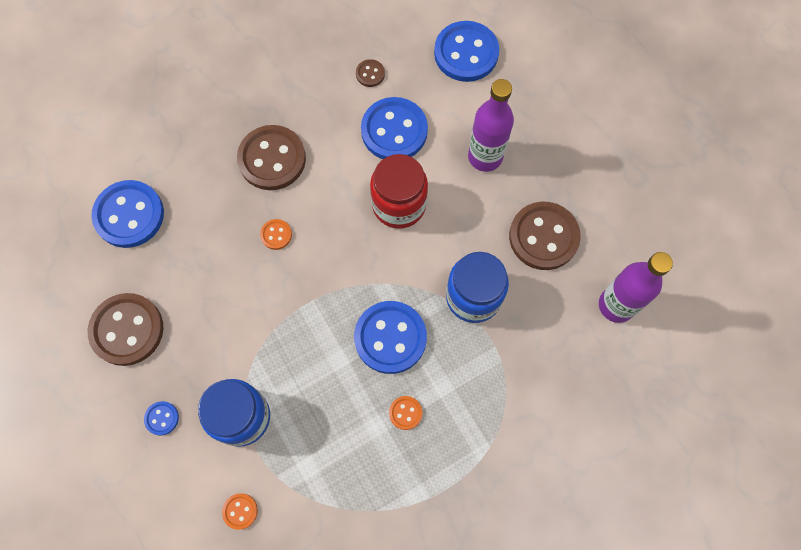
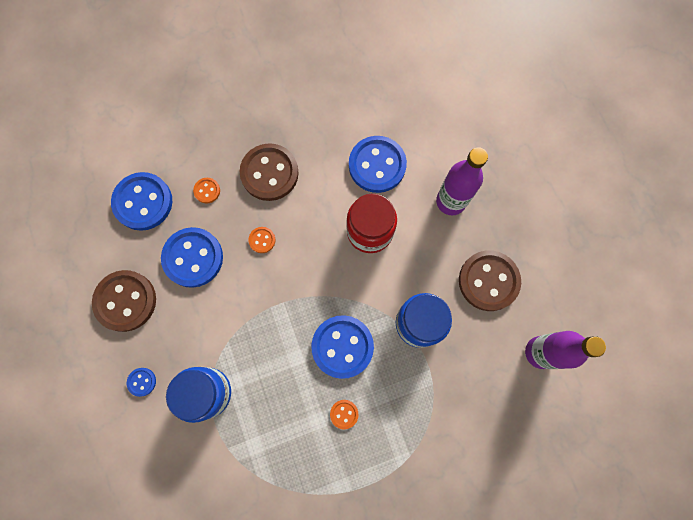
camera: 10 degrees right, 5 degrees up
orange button [222,493,258,530] -> orange button moved to [193,178,220,203]
brown button [356,59,385,87] -> none
blue button [434,21,499,82] -> blue button moved to [161,227,223,288]

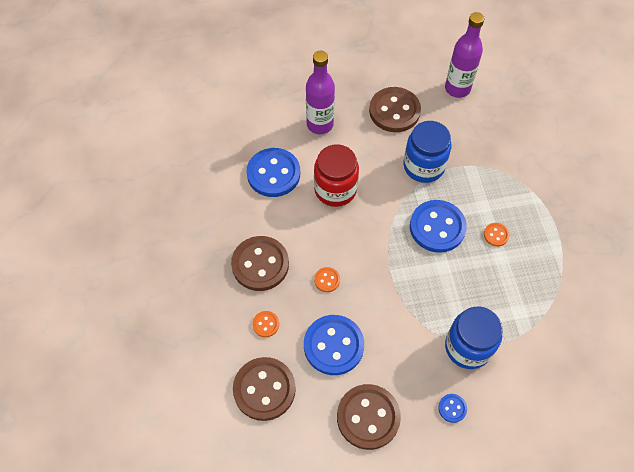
camera: 80 degrees left, 15 degrees down
blue button [111,172,172,231] -> brown button [233,357,296,421]

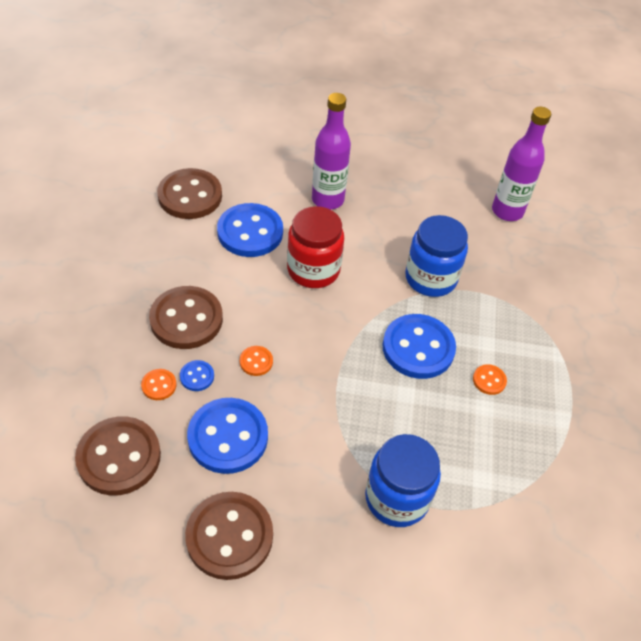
camera: 15 degrees right, 10 degrees down
brown button [369,87,421,132] -> brown button moved to [157,168,222,219]
blue button [438,394,467,423] -> blue button moved to [180,360,214,391]

